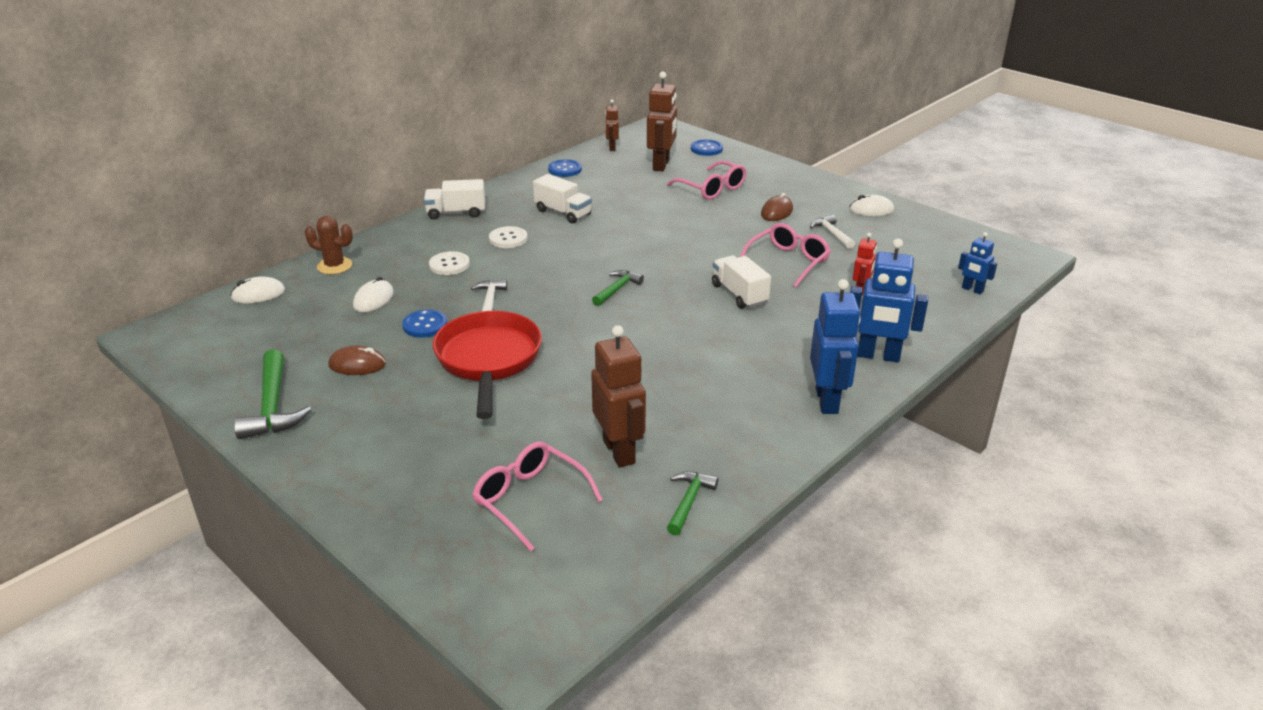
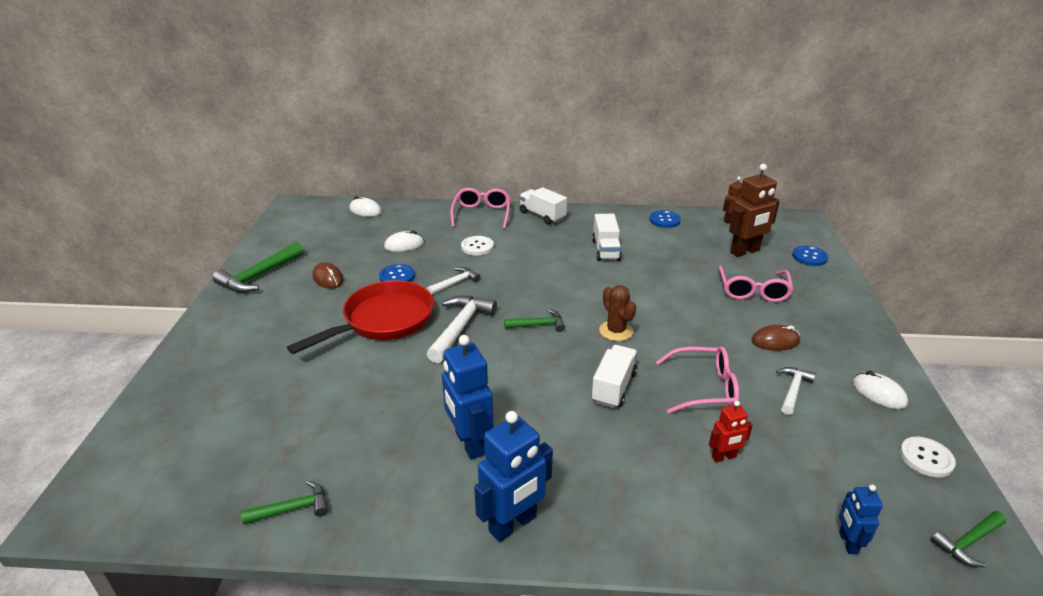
camera: 50 degrees right, 0 degrees up
brown cactus [305,216,353,274] -> brown cactus moved to [599,285,636,341]
pink glasses [472,441,603,551] -> pink glasses moved to [450,188,510,229]
white button [489,226,528,248] -> white button moved to [900,437,956,477]
brown robot [591,325,646,467] -> none
blue robot [850,239,928,362] -> blue robot moved to [442,335,494,460]
none -> white hammer [427,296,497,363]
none -> green hammer [931,511,1007,567]

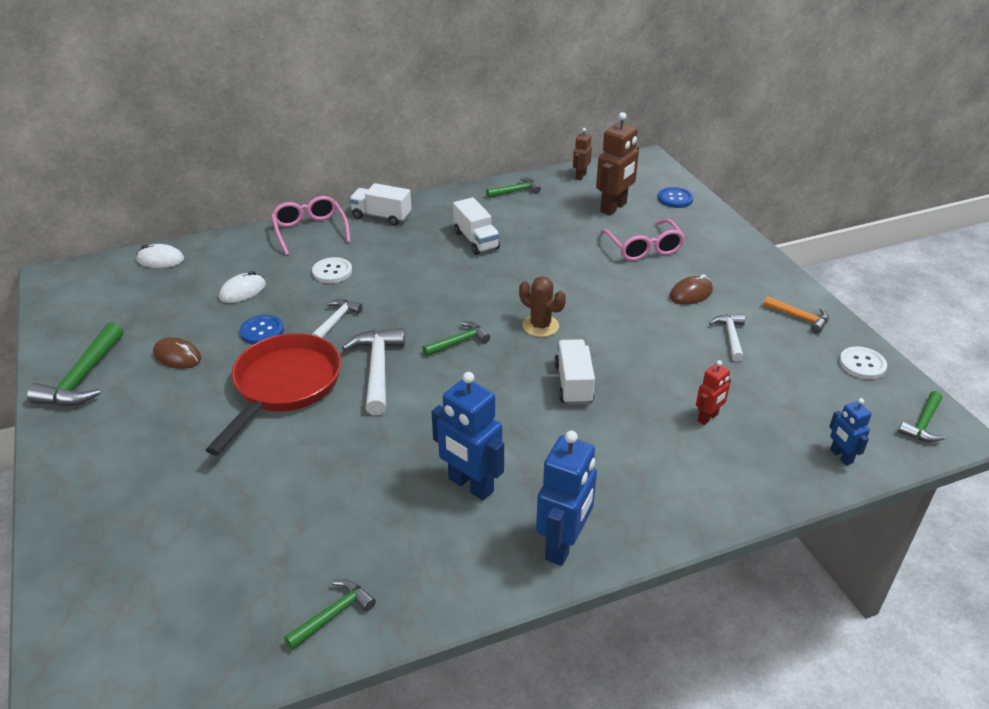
camera: 25 degrees left, 5 degrees up
blue button [650,210,681,228] -> green hammer [486,177,541,198]
pink glasses [656,346,739,413] -> none
white mouse [853,371,908,409] -> orange hammer [763,296,829,334]

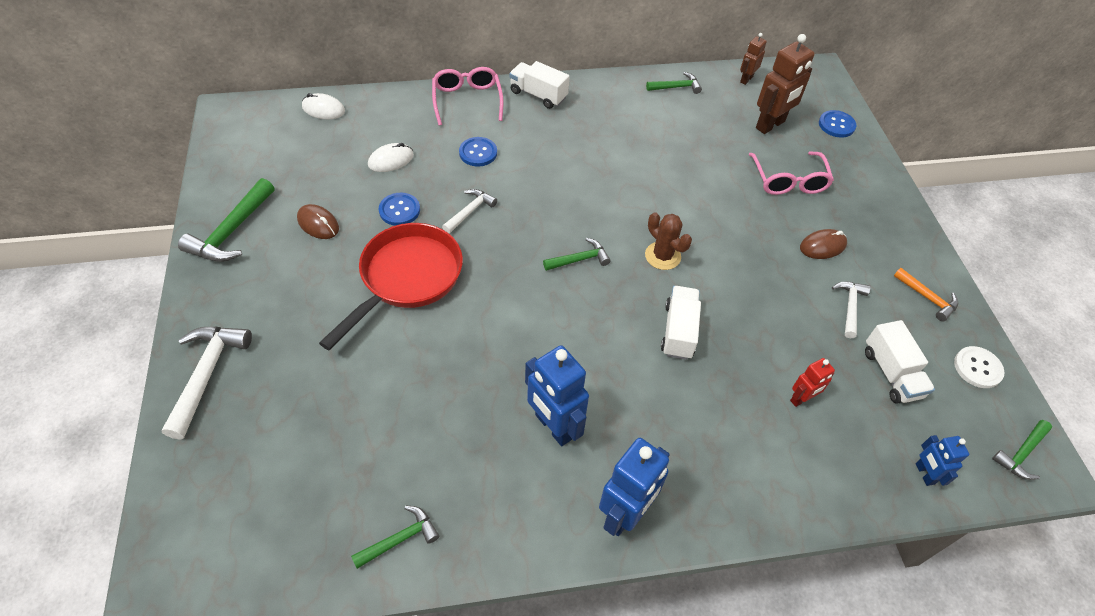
camera: 10 degrees right, 15 degrees up
white button [312,257,352,283] -> blue button [459,137,497,167]
white hammer [342,328,405,415] -> white hammer moved to [161,327,252,440]
white truck [453,197,500,255] -> white truck moved to [865,320,935,404]

